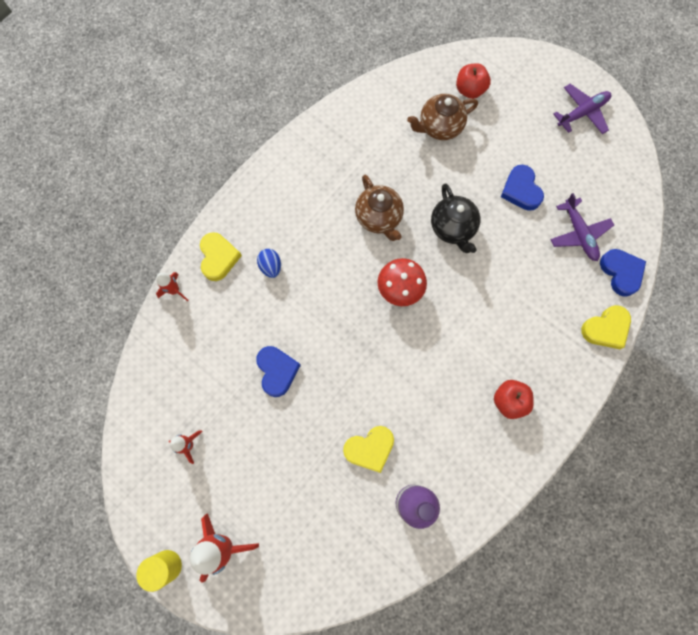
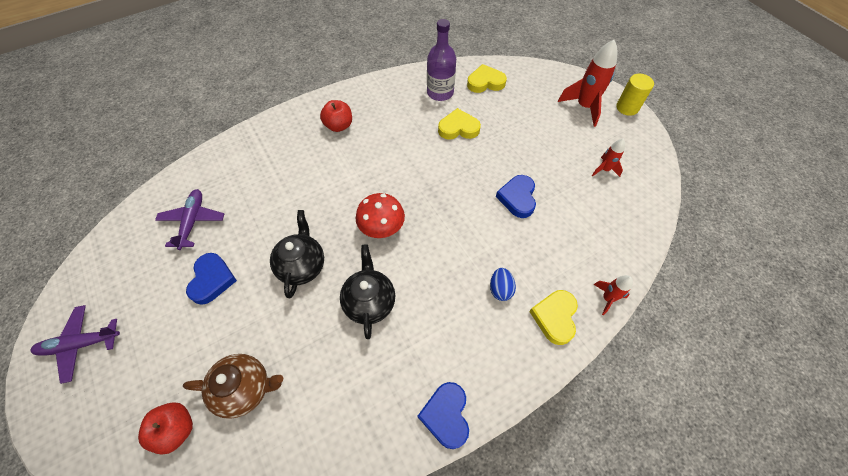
camera: 160 degrees left, 15 degrees down
brown teapot [355,175,404,241] -> black teapot [340,244,395,339]
yellow heart [581,305,631,349] -> yellow heart moved to [467,64,507,93]
blue heart [600,249,646,297] -> blue heart moved to [417,382,469,449]

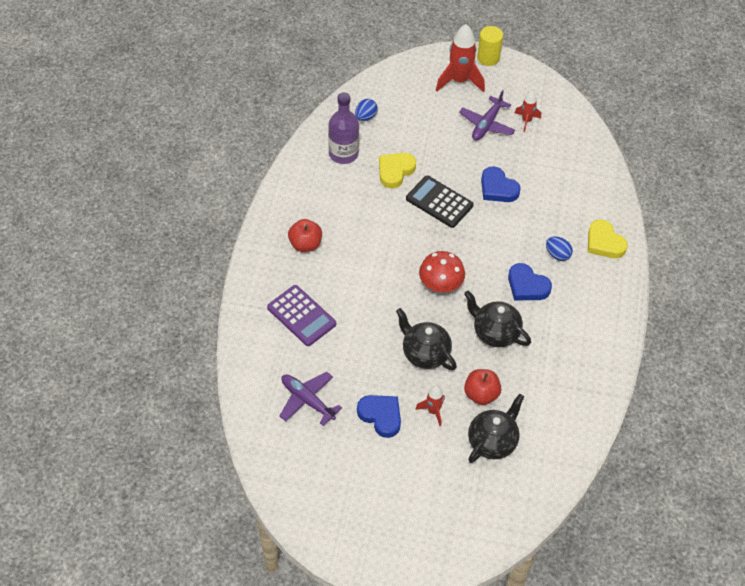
camera: 50 degrees left, 5 degrees down
purple plane [31,305,120,384] -> purple plane moved to [459,90,515,141]
red apple [138,402,193,455] -> red apple moved to [464,369,501,405]
brown teapot [183,354,283,419] -> black teapot [468,394,524,463]
blue heart [417,382,469,449] -> blue heart moved to [508,263,552,300]
yellow heart [467,64,507,93] -> blue egg [355,99,378,121]
red rocket [593,275,633,316] -> red rocket moved to [415,385,445,426]
none -> purple calculator [267,285,336,346]
none -> black calculator [406,175,474,228]

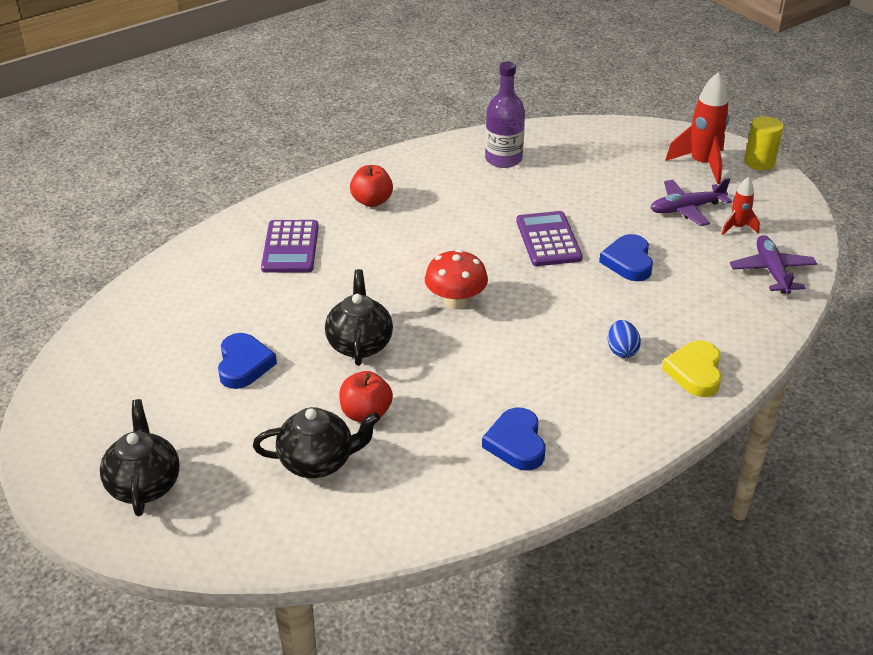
camera: 45 degrees right, 15 degrees down
purple plane [279,372,342,426] -> purple plane moved to [730,235,817,294]
blue egg [355,99,378,121] -> none
yellow heart [379,153,416,188] -> none
black calculator [406,175,474,228] -> purple calculator [516,211,583,266]
red rocket [415,385,445,426] -> none
black teapot [464,290,531,347] -> black teapot moved to [100,399,180,516]
blue heart [508,263,552,300] -> blue heart moved to [482,407,546,471]

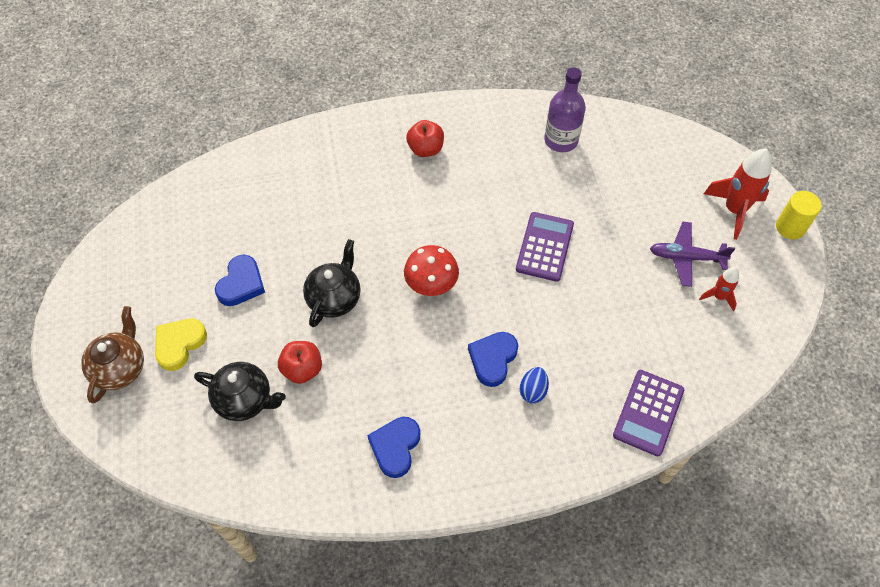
camera: 25 degrees right, 20 degrees up
black teapot [100,399,180,516] -> brown teapot [81,306,144,403]
purple calculator [261,220,319,273] -> purple calculator moved to [613,370,684,456]
blue heart [599,234,653,281] -> blue heart moved to [468,332,518,387]
yellow heart [662,341,721,397] -> yellow heart moved to [155,319,207,371]
purple plane [730,235,817,294] -> none

